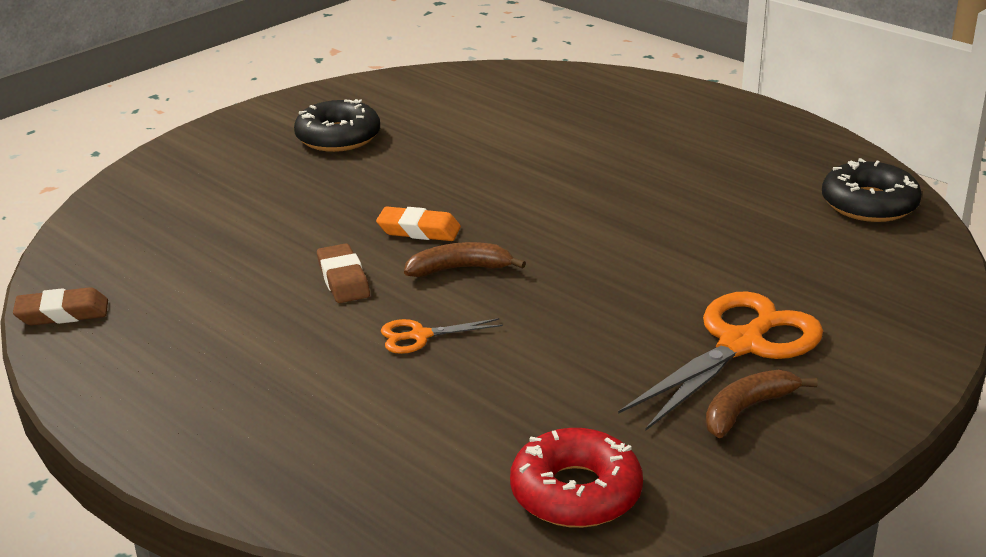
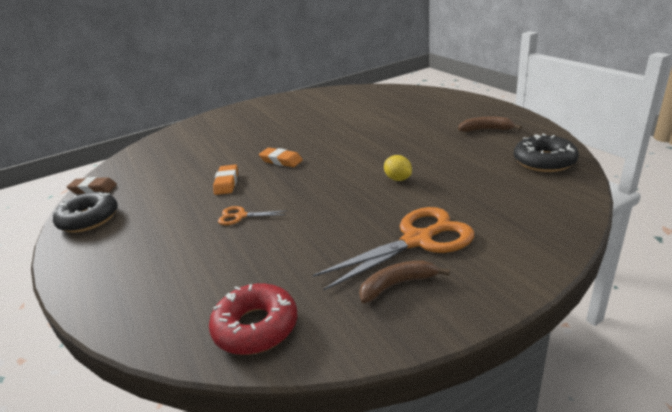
camera: 20 degrees right, 0 degrees up
black donut [294,99,380,152] -> black donut moved to [53,192,118,232]
brown eraser [317,244,370,303] -> orange eraser [213,164,238,195]
brown banana [404,242,526,277] -> brown banana moved to [458,117,522,132]
none -> yellow lemon [384,155,412,181]

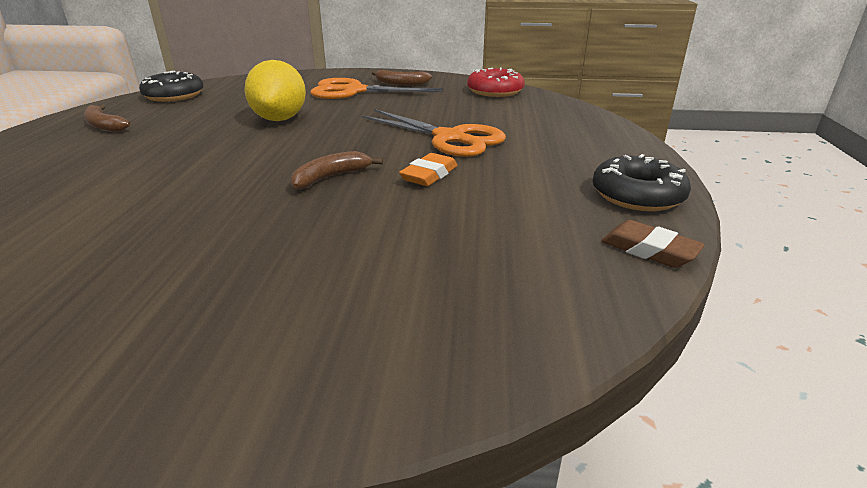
camera: 150 degrees left, 0 degrees up
orange scissors [218,206,287,225] -> orange scissors [362,109,506,157], size x2.08
orange eraser [259,148,303,167] -> brown banana [290,151,383,190]
yellow lemon [384,155,412,181] -> yellow lemon [244,60,306,121], size x2.01

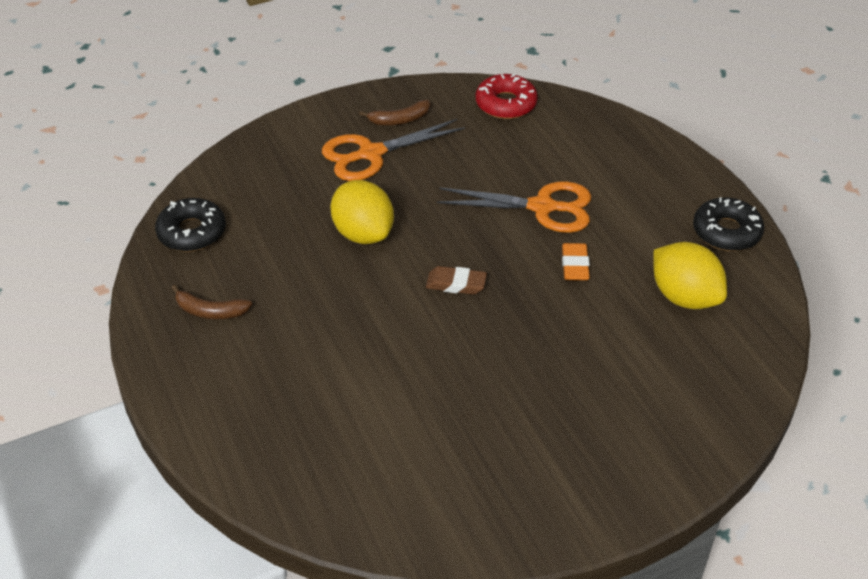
camera: 30 degrees left, 15 degrees up
brown banana [290,151,383,190] -> none
brown eraser [601,220,705,268] -> brown eraser moved to [426,266,487,295]
none -> yellow lemon [653,242,727,309]

